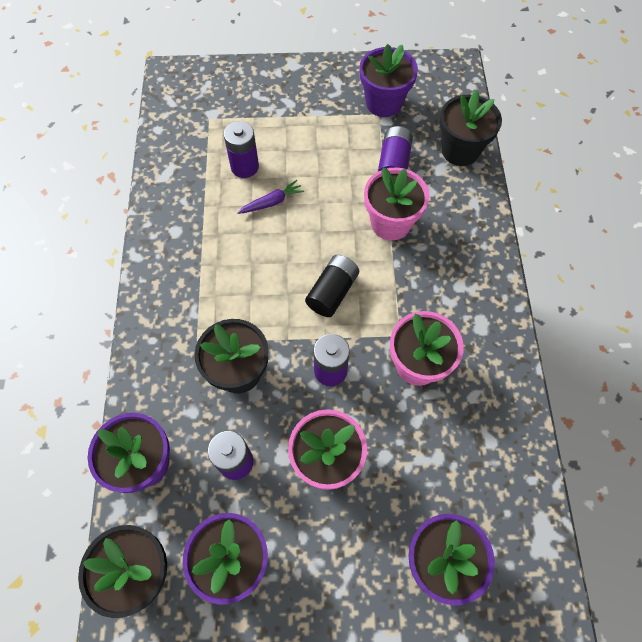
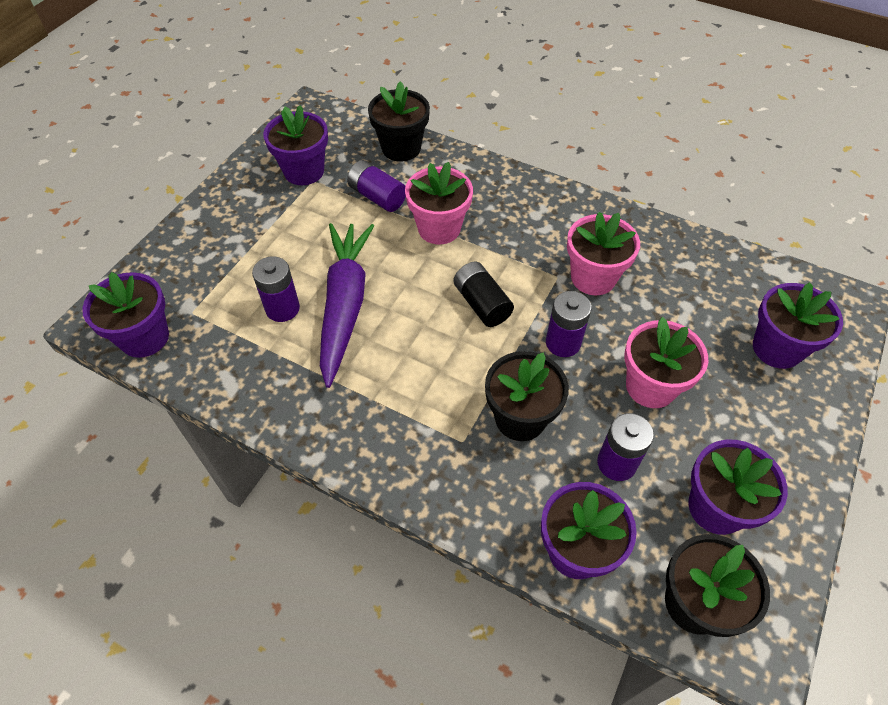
camera: 60 degrees left, 10 degrees down
purple carrot [237,180,304,214] -> purple carrot [320,223,374,388], size x2.44
none -> purple flower pot [82,272,169,358]

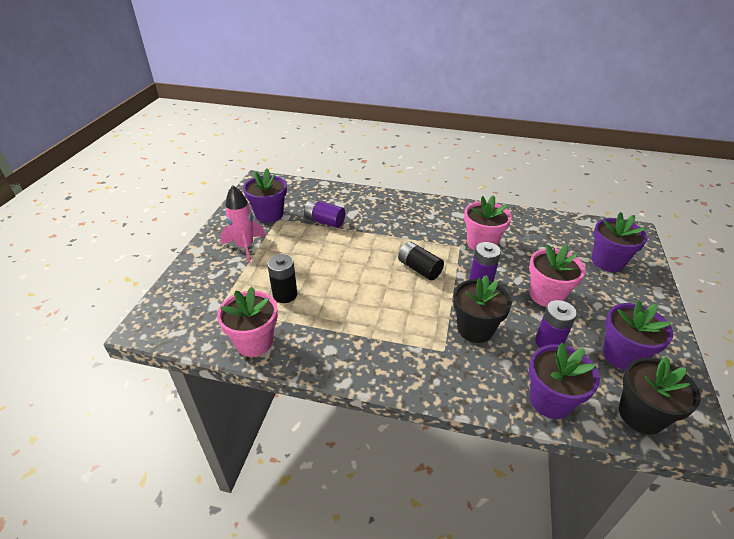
camera: 15 degrees left, 15 degrees down
purple flower pot [82,272,169,358] -> none
purple battery [252,256,300,322] -> black battery [267,254,297,303]
purple carrot [320,223,374,388] -> none
black flower pot [368,81,430,162] -> none
pink flower pot [405,162,473,244] -> pink flower pot moved to [217,287,278,357]
none -> pink rocket [220,185,265,263]

